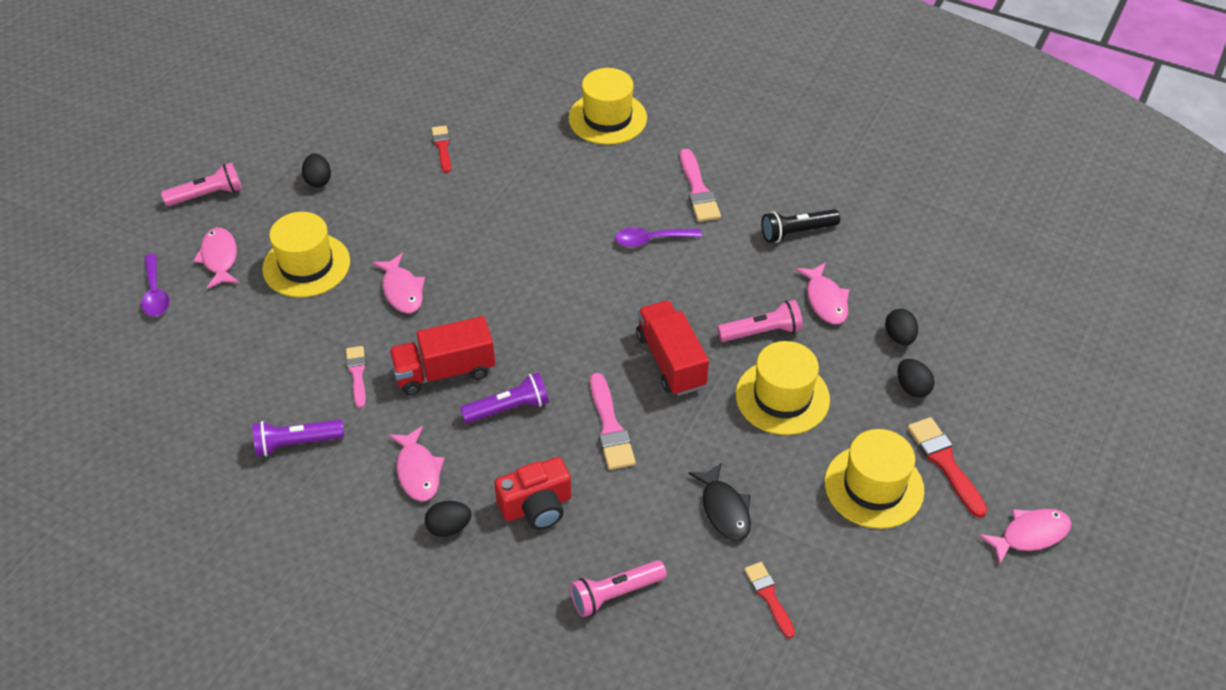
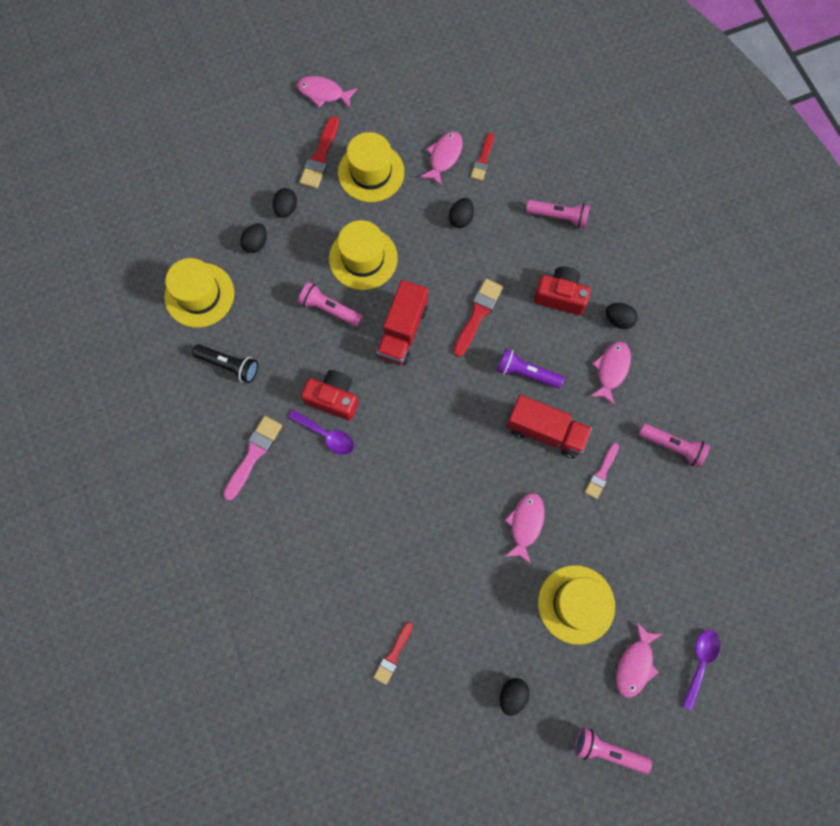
camera: 140 degrees left, 25 degrees up
purple flashlight [252,420,344,457] -> pink flashlight [638,423,710,468]
yellow hat [568,68,647,145] -> yellow hat moved to [164,258,234,328]
pink brush [590,373,636,470] -> red brush [453,279,503,357]
black fish [688,462,751,541] -> black egg [449,198,474,228]
pink fish [795,262,850,324] -> pink fish moved to [420,131,463,186]
none -> red camera [301,370,358,421]

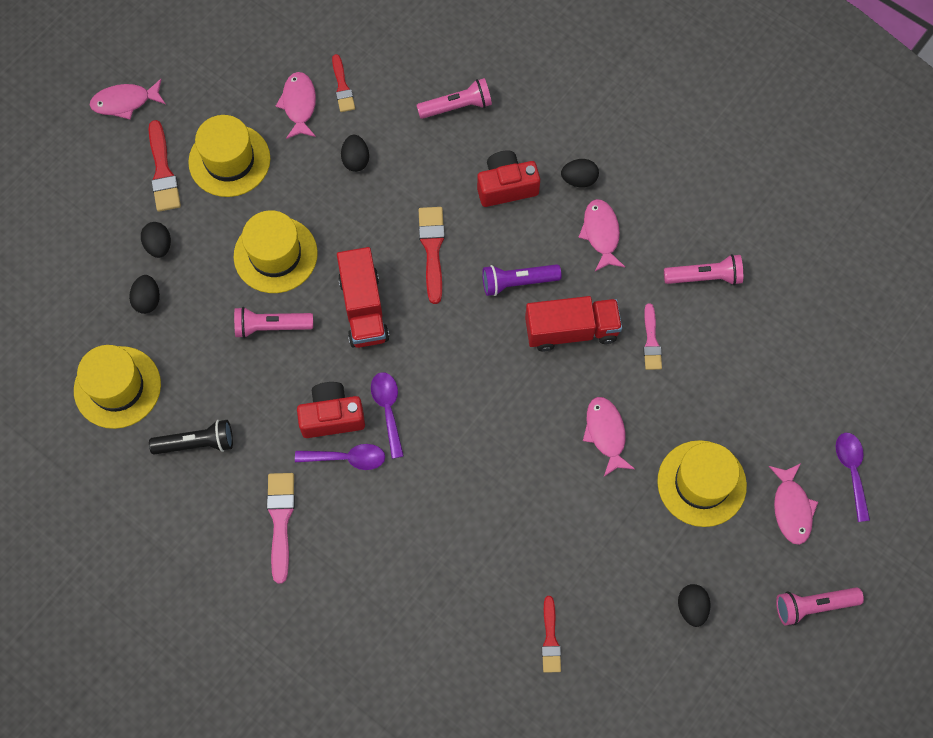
camera: 30 degrees left, 5 degrees down
none -> purple spoon [371,372,404,459]

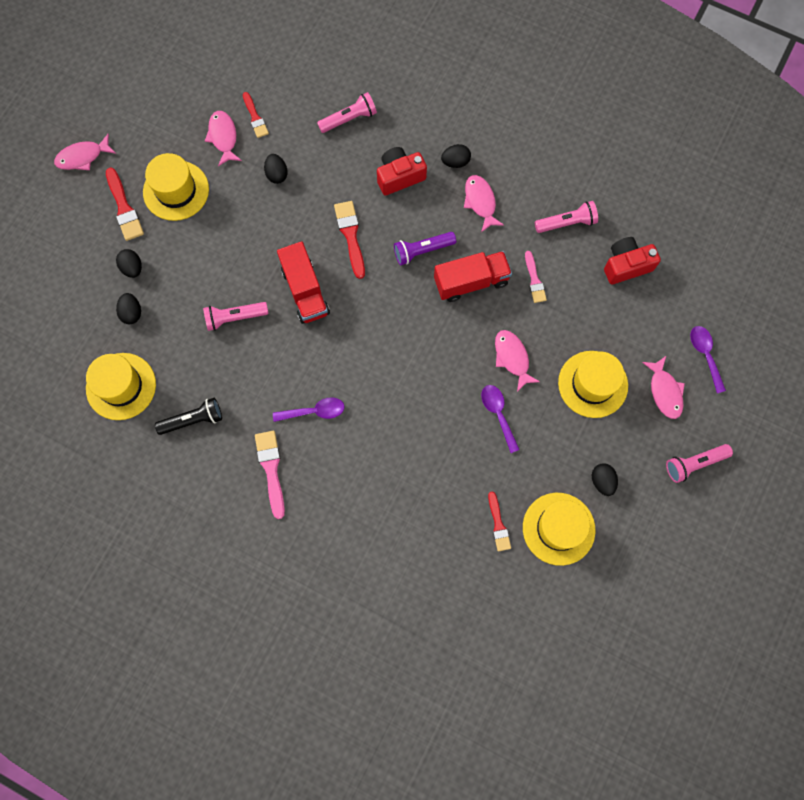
camera: 10 degrees left, 5 degrees up
yellow hat [234,210,318,293] -> yellow hat moved to [523,493,595,566]
red camera [297,382,365,438] -> red camera moved to [604,237,661,285]
purple spoon [371,372,404,459] -> purple spoon moved to [481,385,520,453]

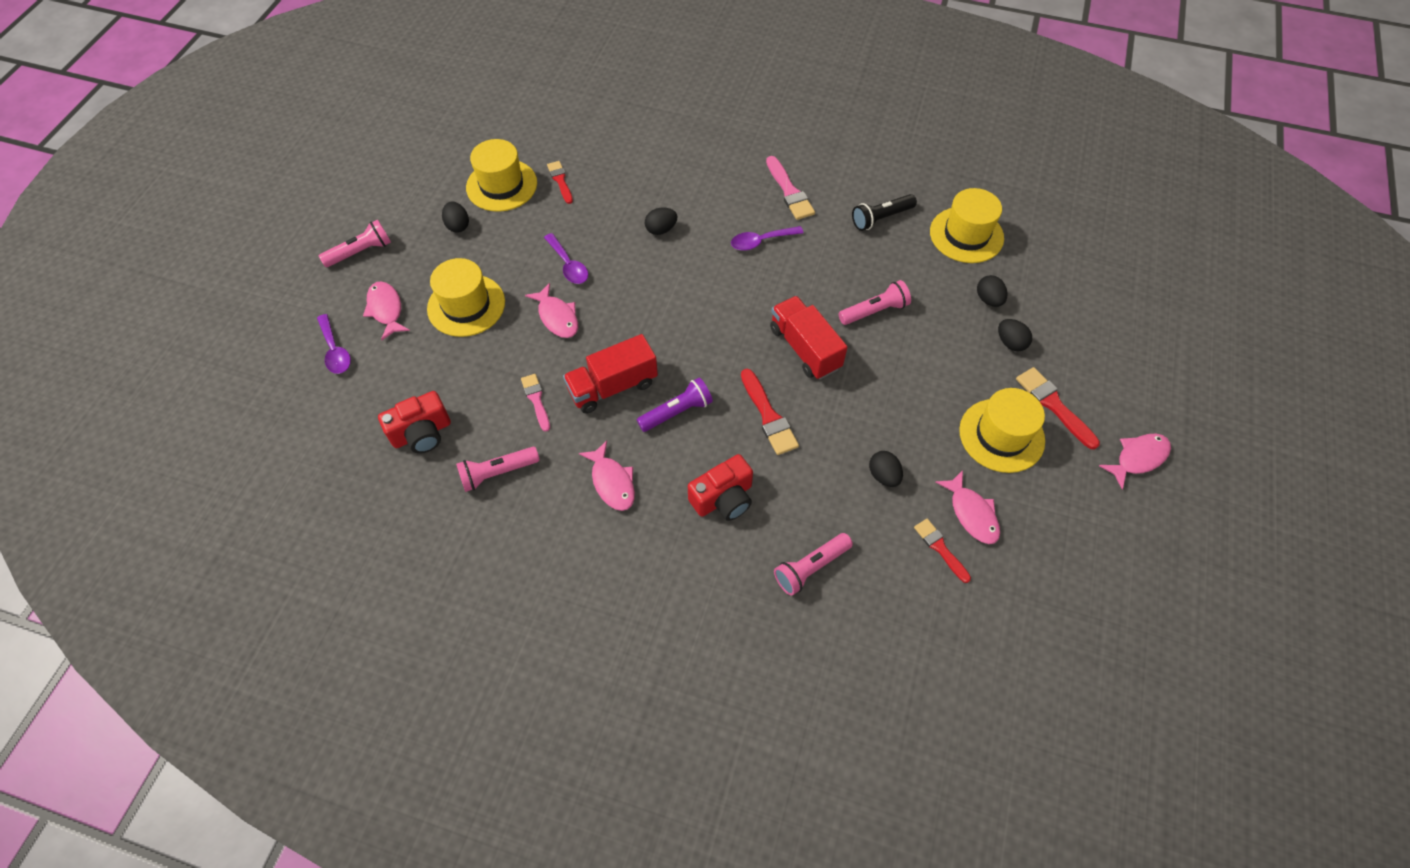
camera: 170 degrees right, 15 degrees down
black egg [441,144,471,168] -> black egg moved to [645,208,677,235]

